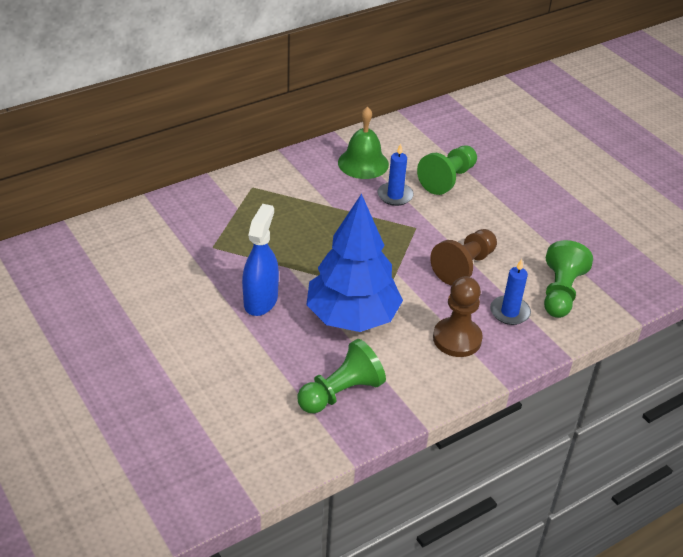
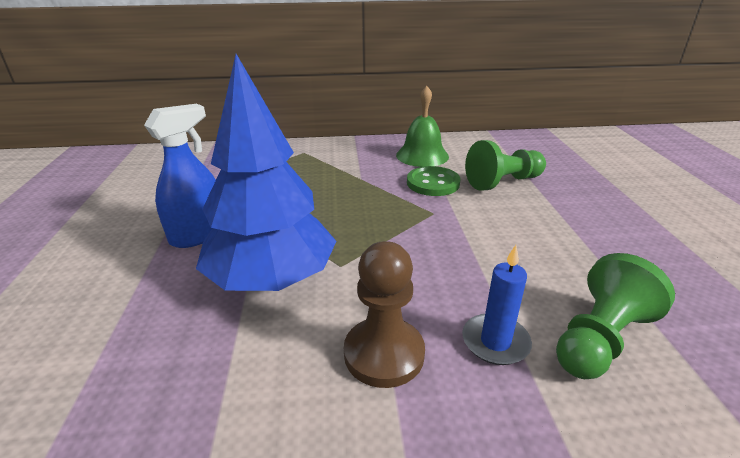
camera: 30 degrees right, 10 degrees down
green pawn [297,339,386,413] -> none
blue candle [378,143,414,206] -> green button [407,166,461,196]
brown pawn [430,229,497,285] -> none

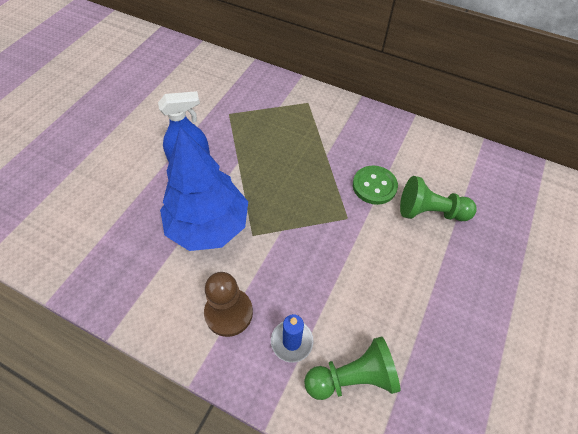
camera: 30 degrees right, 25 degrees up
green bell [396,86,449,167] -> none

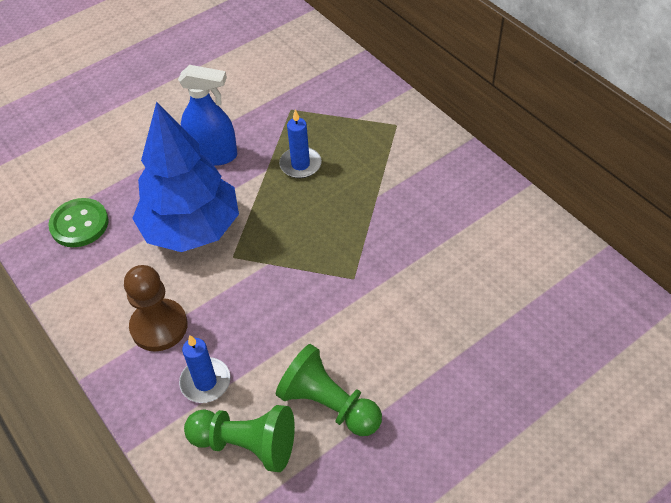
camera: 30 degrees right, 5 degrees down
green button [353,166,398,205] -> green button moved to [48,198,109,247]
green pawn [400,176,477,221] -> green pawn moved to [276,344,382,436]
none -> blue candle [279,110,322,178]

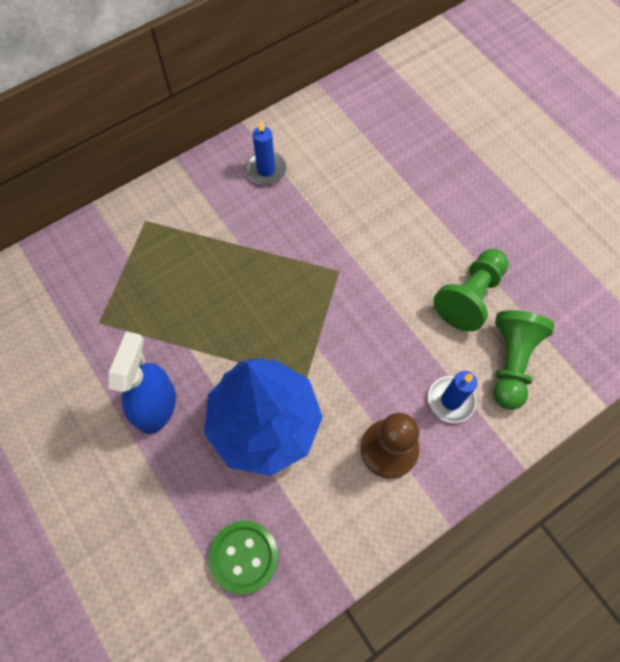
camera: 90 degrees left, 15 degrees up
blue candle [279,110,322,178] -> blue candle moved to [245,120,287,185]

